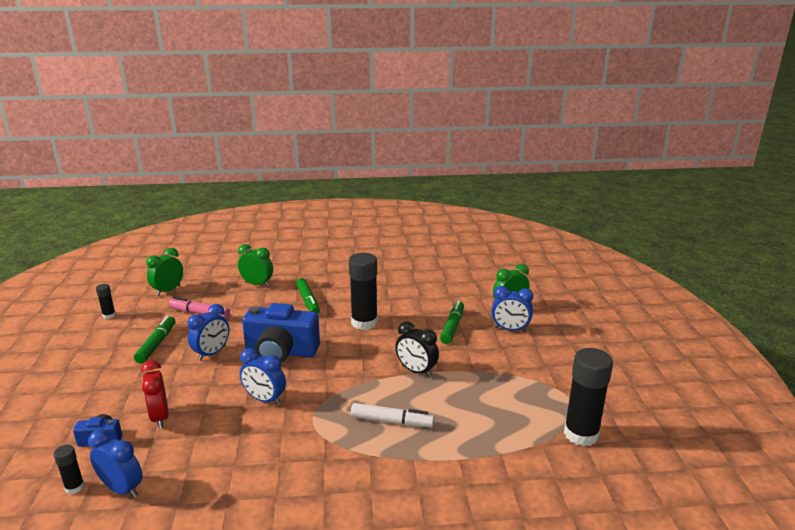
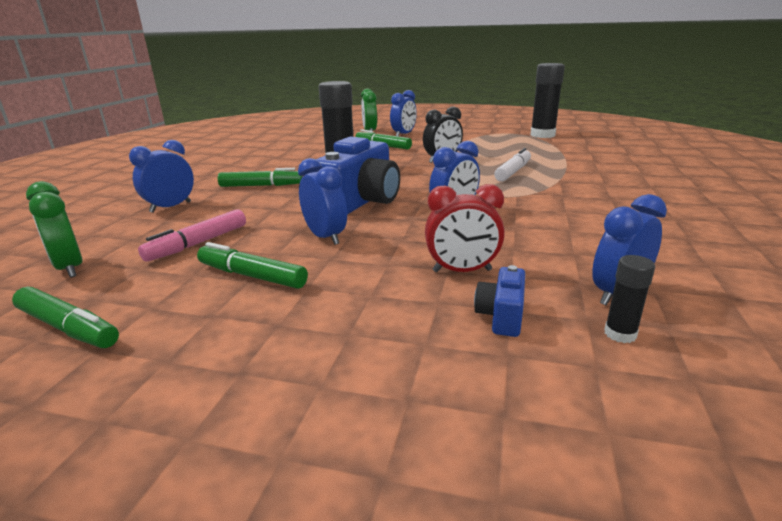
camera: 70 degrees left, 0 degrees up
black glue stick [96,284,116,319] -> green marker [12,286,119,348]
green clock [238,244,273,287] -> blue clock [129,140,194,213]

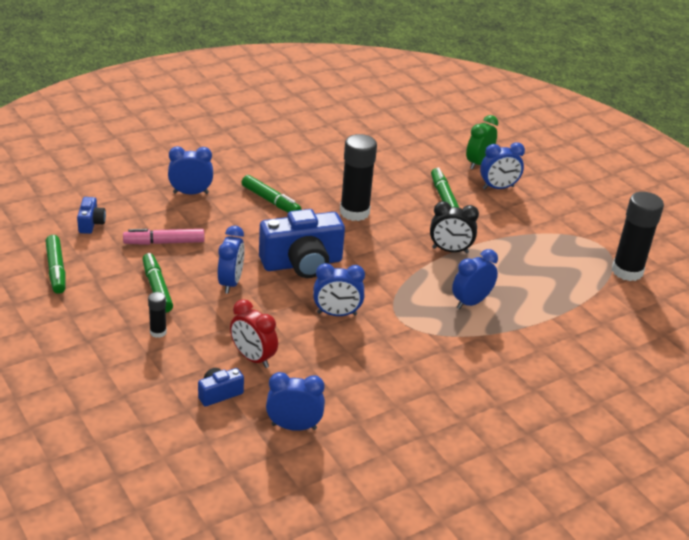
camera: 40 degrees right, 10 degrees up
green clock [26,181,82,278] -> blue camera [77,197,106,234]
white marker [494,148,531,182] -> blue clock [452,249,498,309]
black glue stick [604,255,655,343] -> black glue stick moved to [148,292,167,338]

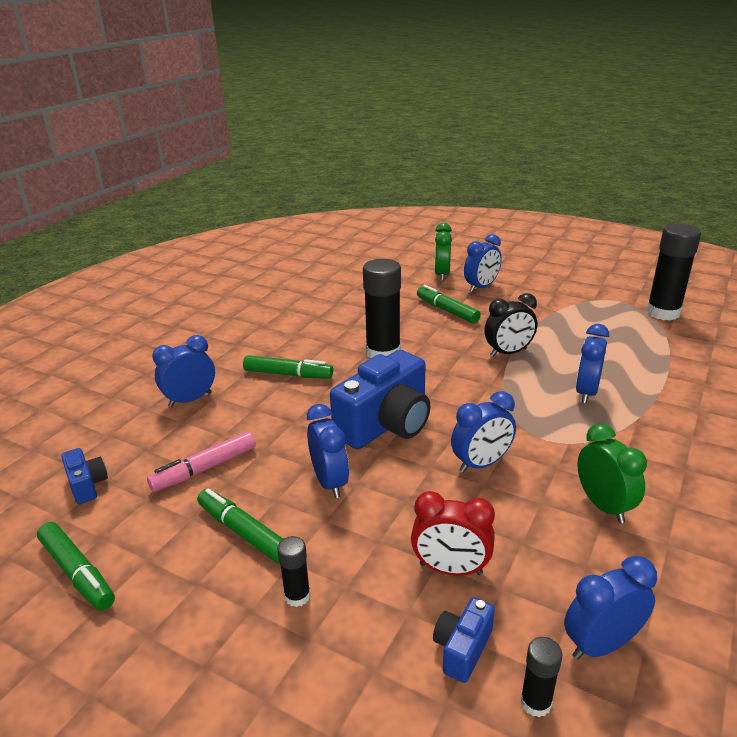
camera: 25 degrees left, 5 degrees down
none -> black glue stick [521,637,562,717]
none -> green clock [577,423,647,523]

